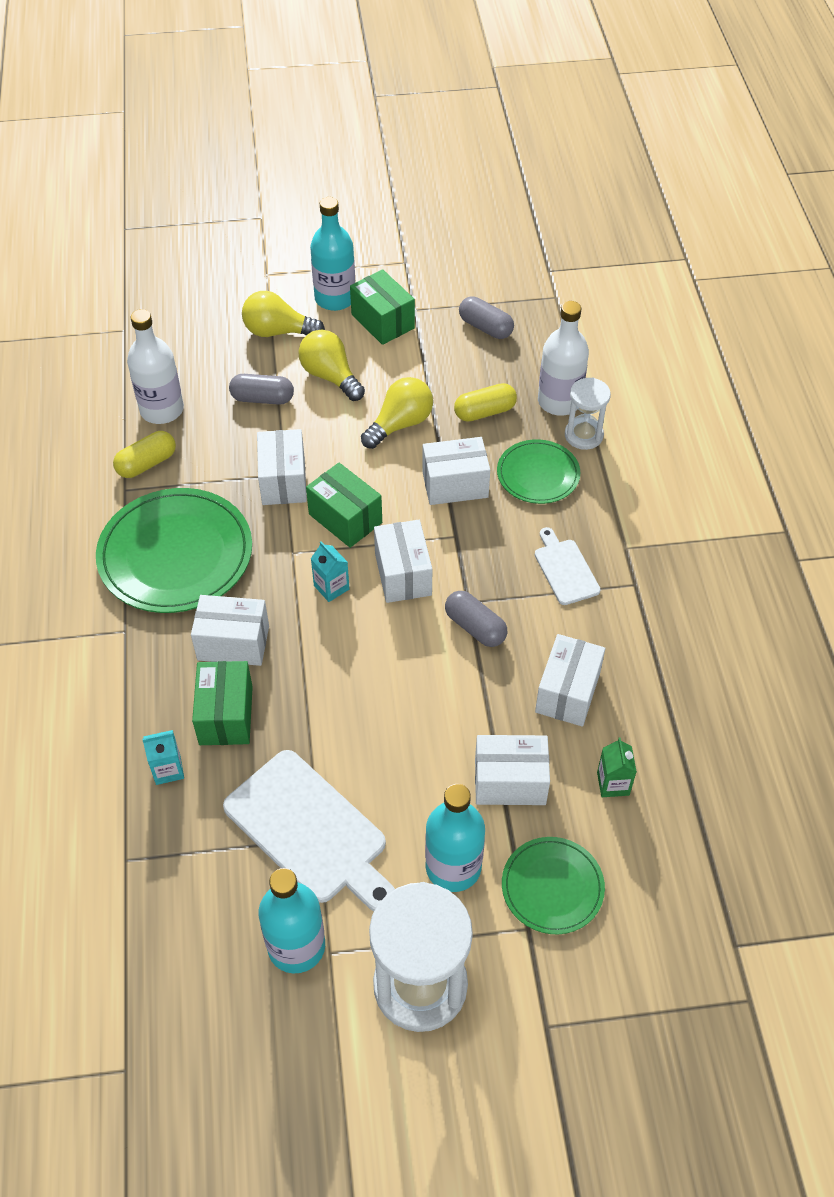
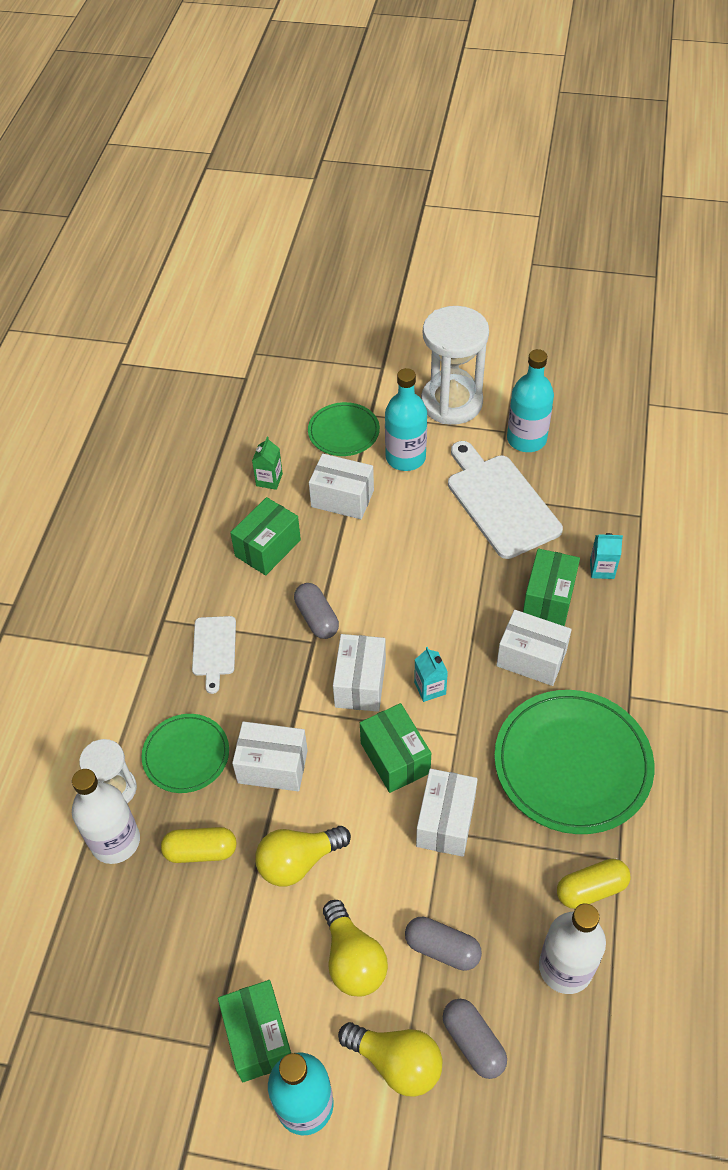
camera: 160 degrees left, 0 degrees up
grey capsule [459,296,514,339] -> grey capsule moved to [443,999,507,1079]
white box [535,634,605,727] -> green box [230,497,301,575]

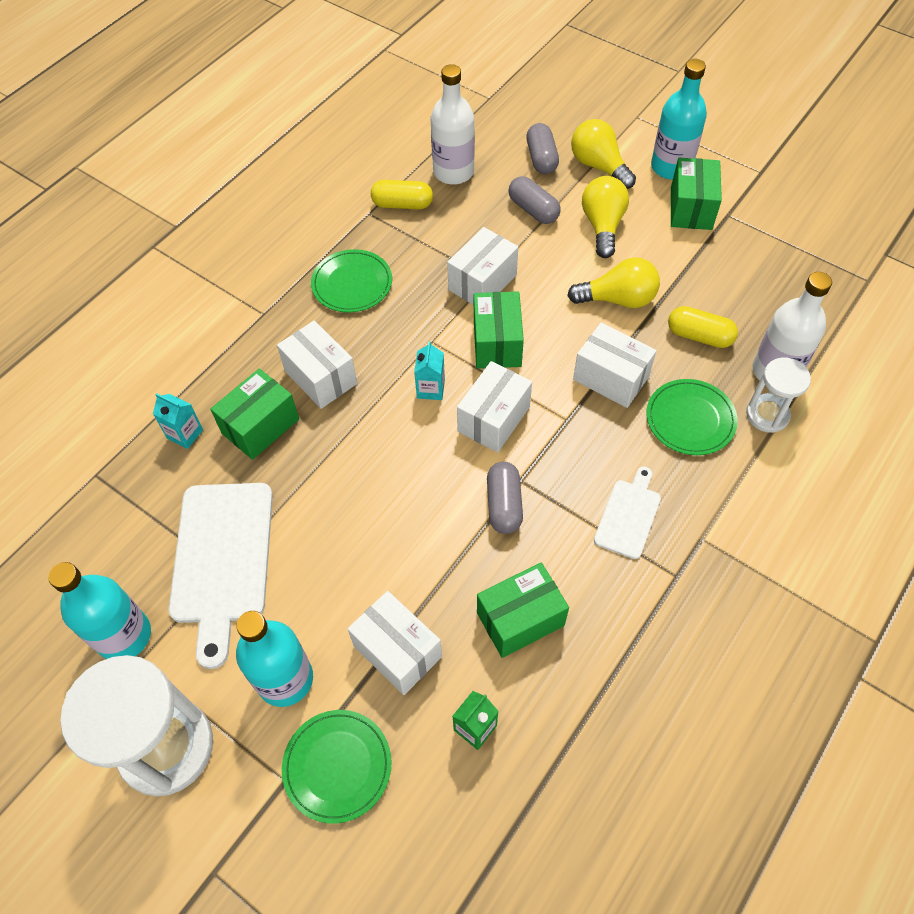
camera: 155 degrees left, 5 degrees up
green plate [494,690,654,834] -> green plate [311,249,392,313], size x0.56

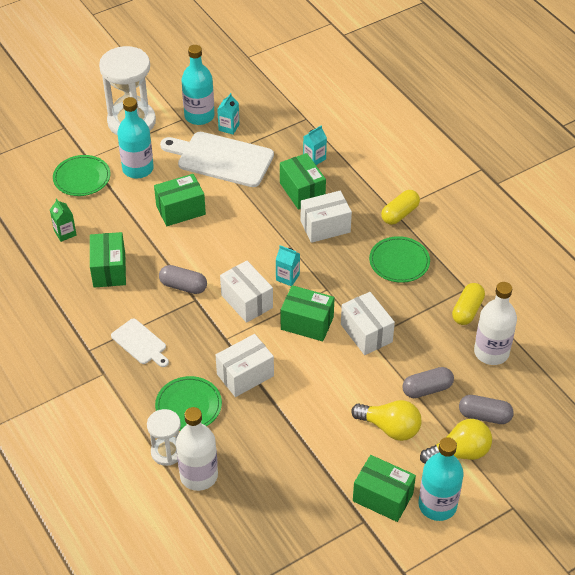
camera: 110 degrees right, 10 degrees down
white box [348,591,442,695] -> none
yellow light bulb [567,257,660,308] -> none
yellow capsule [668,306,738,348] -> yellow capsule moved to [381,190,420,225]
none -> green box [154,174,206,226]
none -> turquoise carton [217,93,239,134]

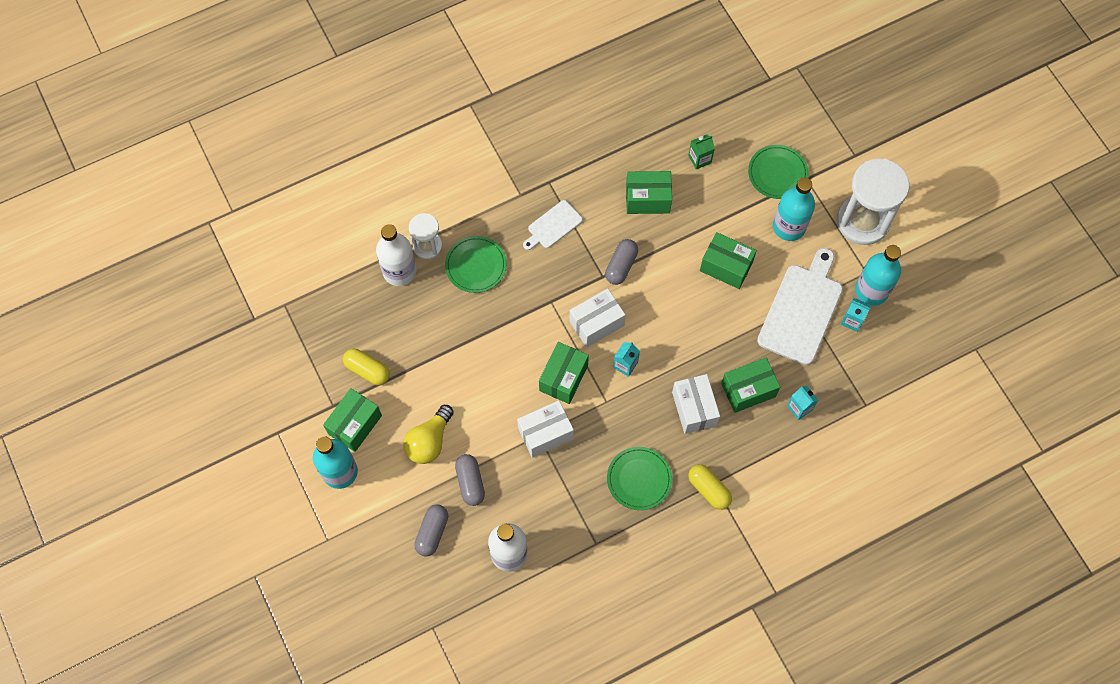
camera: 95 degrees right, 20 degrees up
green box [154,174,206,226] -> green box turned 45 degrees counterclockwise [700,232,757,289]
white box [216,334,274,397] -> none
yellow light bulb [420,419,492,464] -> none
yellow capsule [452,283,485,325] -> yellow capsule moved to [343,349,390,385]

